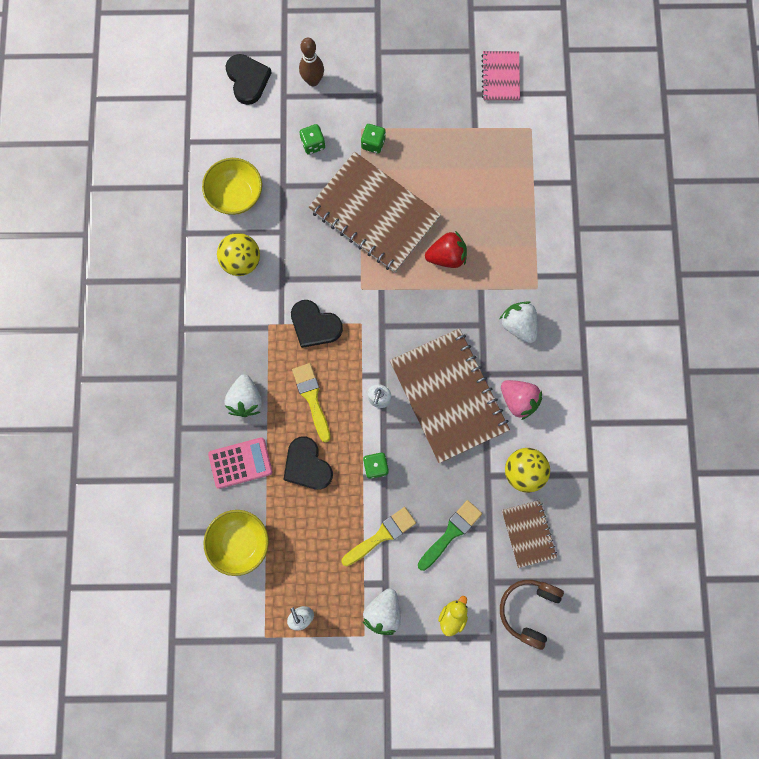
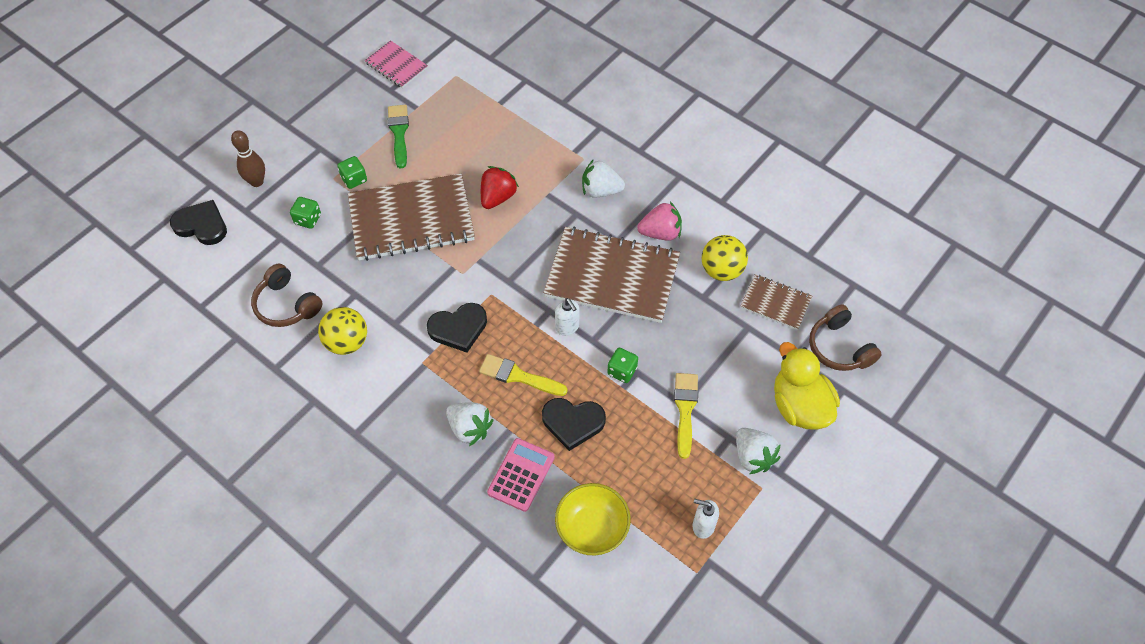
camera: 50 degrees left, 20 degrees down
yellow bowl [202,158,262,215] -> brown headphones [251,264,322,327]
green brush [418,500,482,571] -> green brush moved to [388,105,409,168]
yellow duck [438,596,468,637] -> yellow duck [774,342,840,430], size x2.01

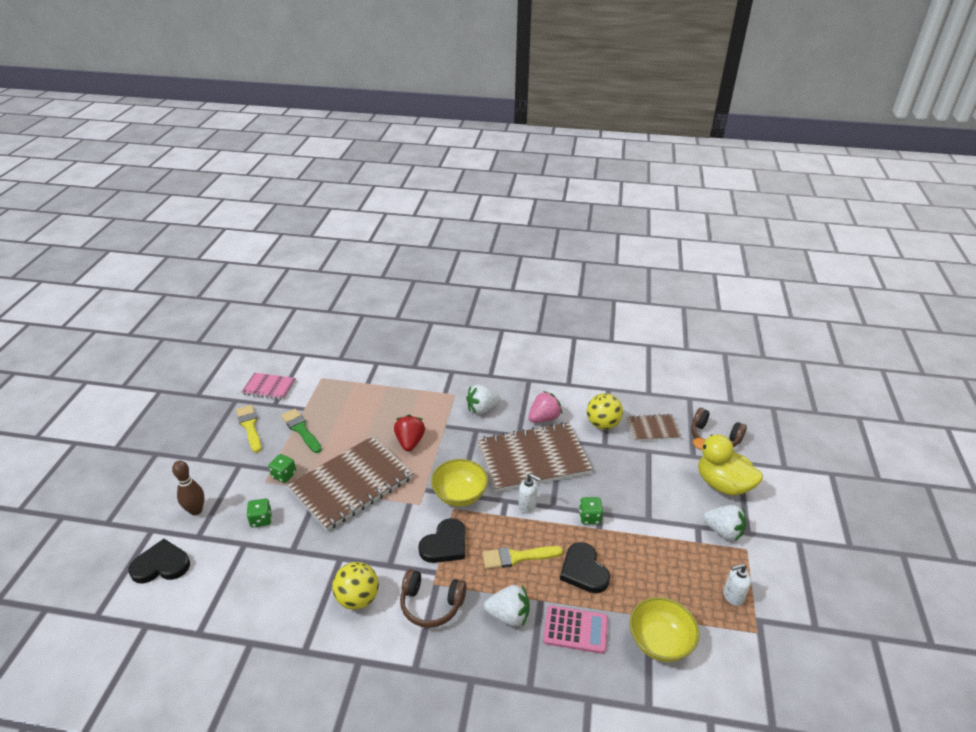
camera: 30 degrees left, 20 degrees down
brown headphones [251,264,322,327] -> brown headphones moved to [400,569,467,628]
pink calculator [487,438,555,512] -> pink calculator turned 105 degrees clockwise [543,605,608,654]
black heart [542,398,606,451] -> black heart turned 90 degrees clockwise [560,542,610,593]
yellow brush [674,373,698,459] -> yellow brush moved to [236,405,262,453]
none -> yellow bowl [431,459,488,507]

